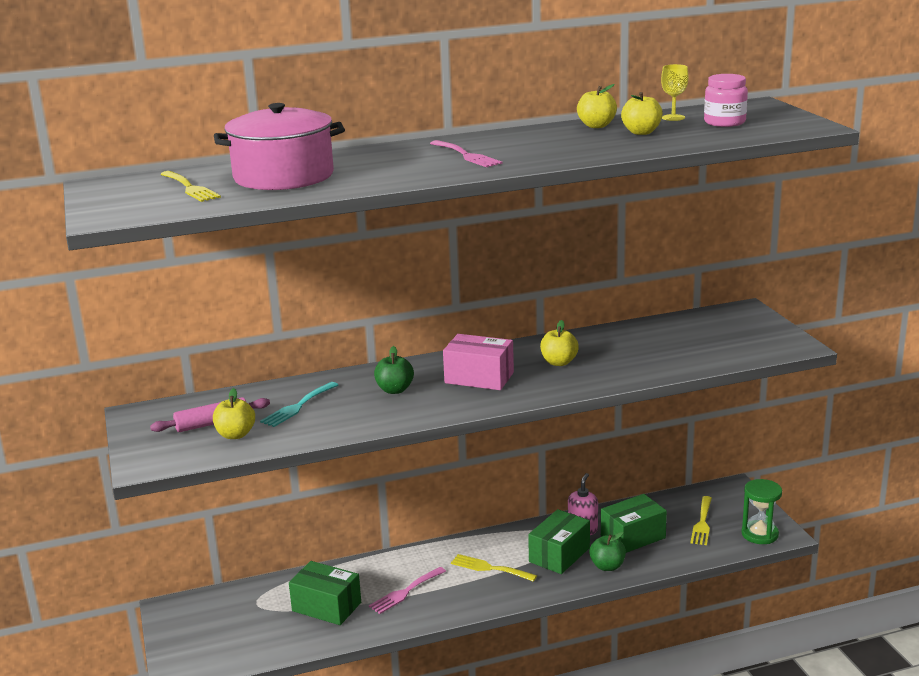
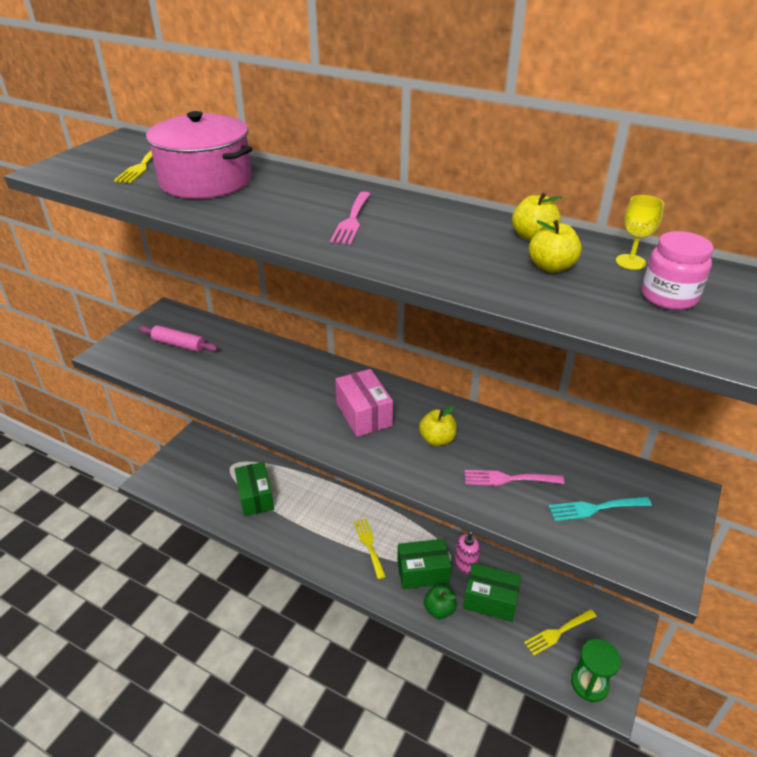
camera: 45 degrees right, 15 degrees up
yellow apple [213,388,255,439] -> none
turquoise fork [260,382,338,427] -> turquoise fork moved to [548,497,652,521]
pink fork [369,567,446,614] -> pink fork moved to [465,470,564,486]
green apple [374,346,414,394] -> none

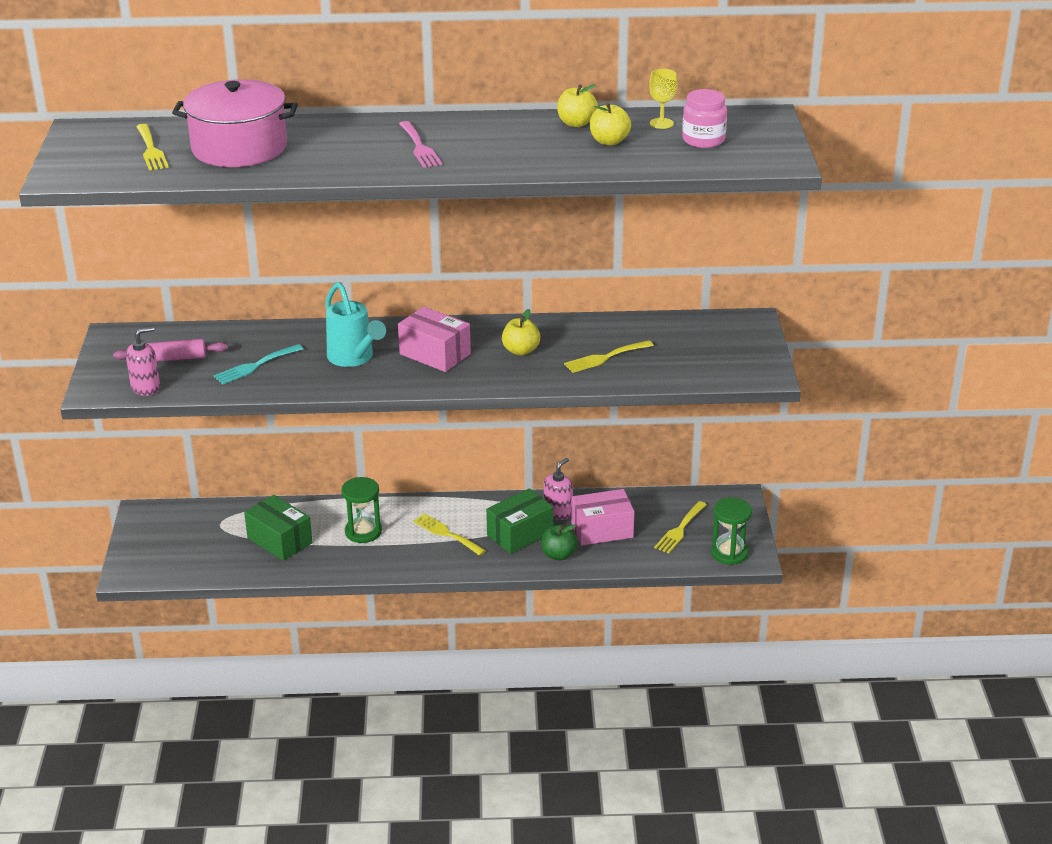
camera: 30 degrees left, 5 degrees down
green box [463,563,521,622] -> pink box [571,489,635,546]
pink fork [465,470,564,486] -> yellow fork [564,340,654,373]
turquoise fork [548,497,652,521] -> turquoise fork moved to [214,344,303,384]
none -> pink soap dispenser [126,326,160,396]
none -> turquoise watering can [325,282,386,367]
none -> green hourglass [341,477,382,543]

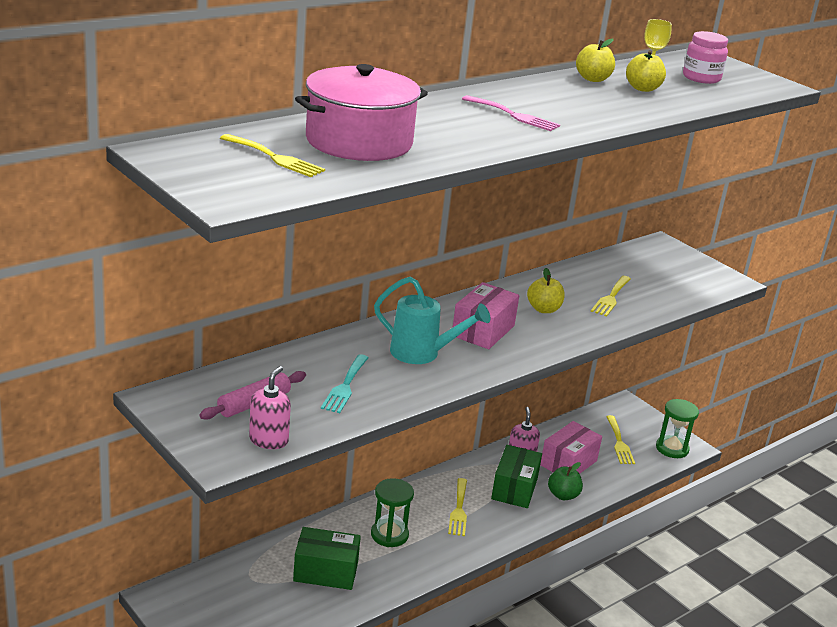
camera: 40 degrees left, 5 degrees down
pink box [398,307,471,372] -> pink box turned 60 degrees counterclockwise [452,282,519,349]
yellow fork [413,513,486,556] -> yellow fork turned 90 degrees counterclockwise [448,478,467,536]

